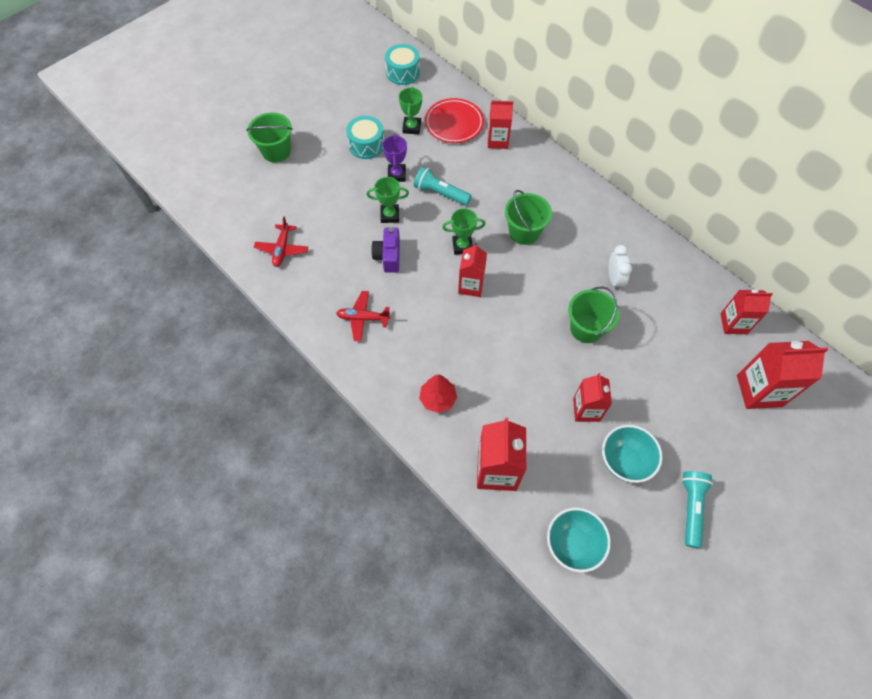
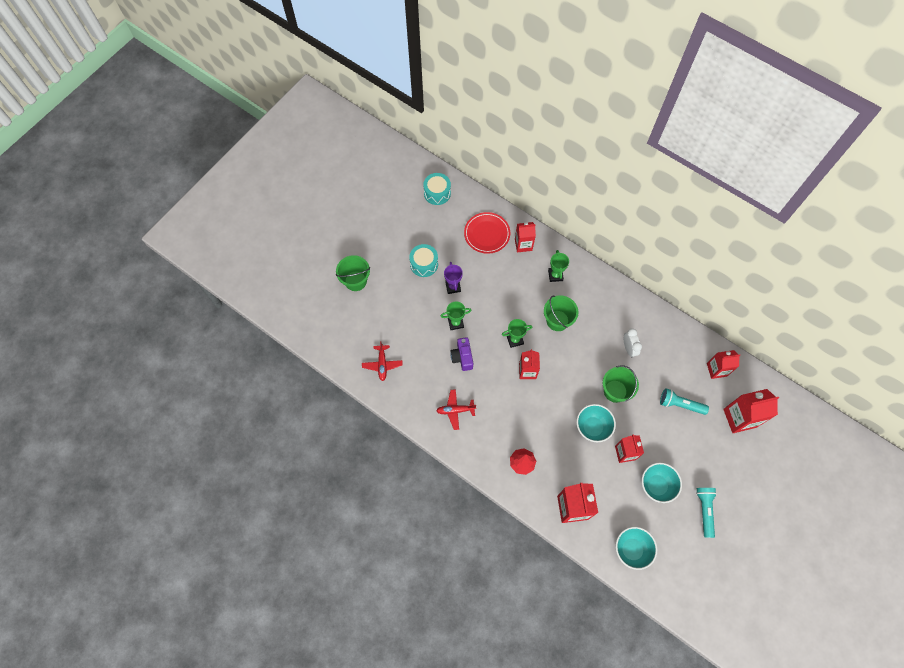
camera: 10 degrees left, 5 degrees up
green trophy [399,87,422,134] -> green trophy moved to [548,250,569,282]
turquoise flashlight [414,167,472,206] -> turquoise flashlight moved to [660,388,709,415]
none -> turquoise bowl [576,404,616,442]

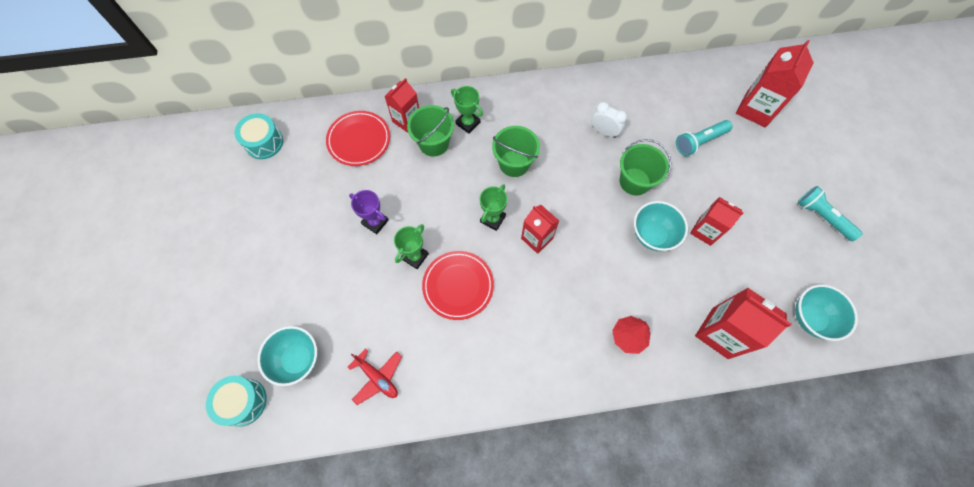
camera: 45 degrees left, 0 degrees up
green bucket [336,255,370,291] -> green bucket moved to [407,105,454,157]
turquoise drum [409,244,438,277] -> turquoise drum moved to [206,376,267,426]
red plane [436,389,476,430] -> none
purple camera [450,337,473,371] -> red plate [422,251,494,320]
turquoise bowl [642,463,682,503] -> turquoise bowl moved to [257,326,317,386]
red carton [707,350,740,379] -> none

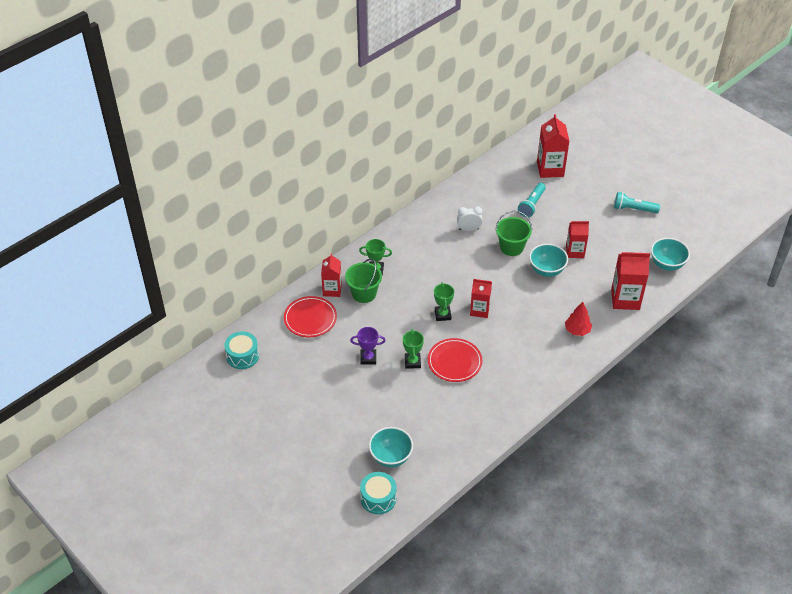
camera: 35 degrees left, 20 degrees down
red plane [347,348,402,405] -> none
green bucket [492,126,540,177] -> none

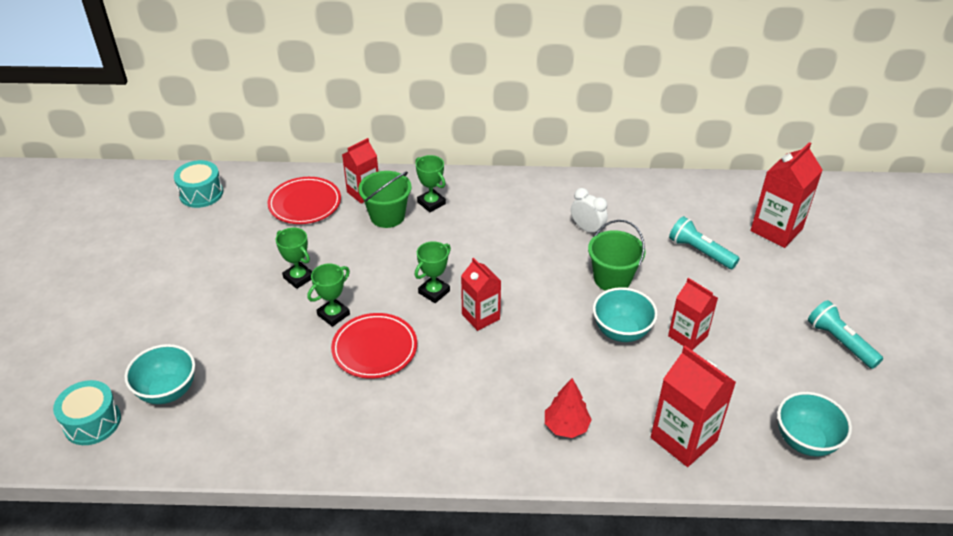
camera: 45 degrees right, 5 degrees down
purple trophy [350,327,386,365] -> green trophy [276,228,312,289]
turquoise flashlight [518,183,546,217] -> turquoise flashlight turned 60 degrees clockwise [669,216,740,269]

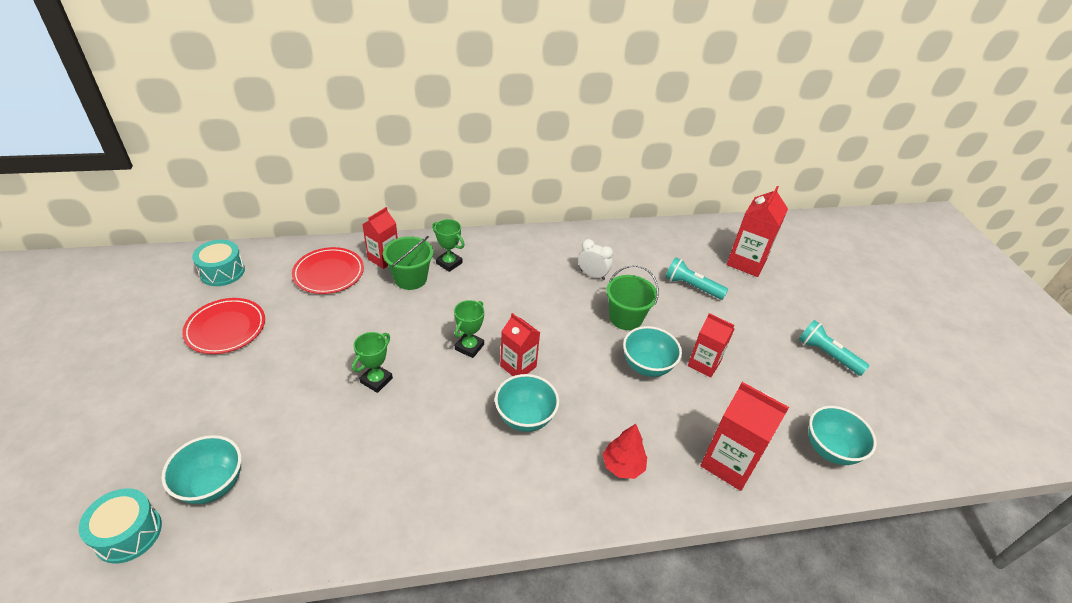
camera: 15 degrees left, 0 degrees up
green trophy [276,228,312,289] -> none
red plate [331,313,417,379] -> red plate moved to [182,298,265,354]
none -> turquoise bowl [495,374,559,432]

